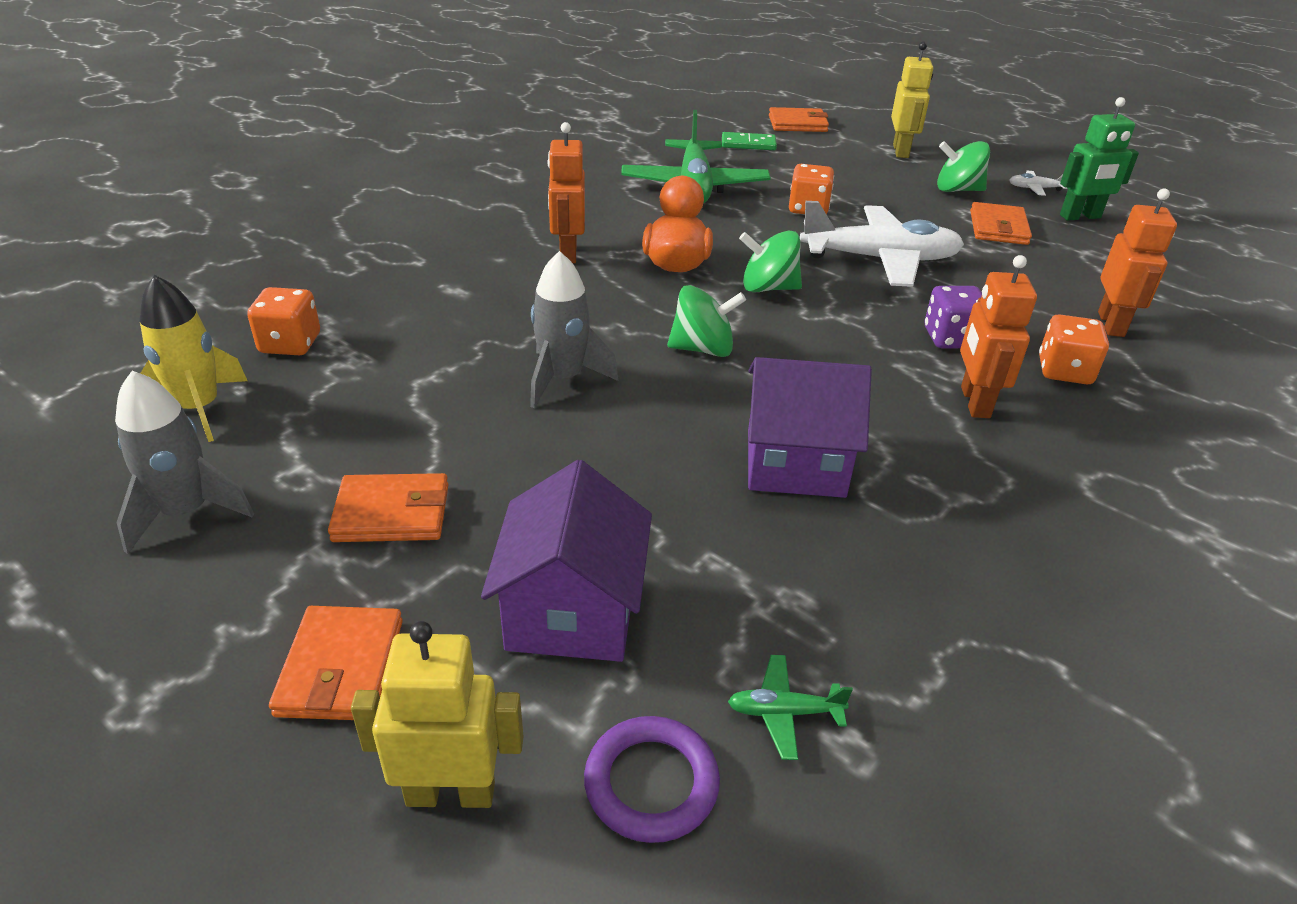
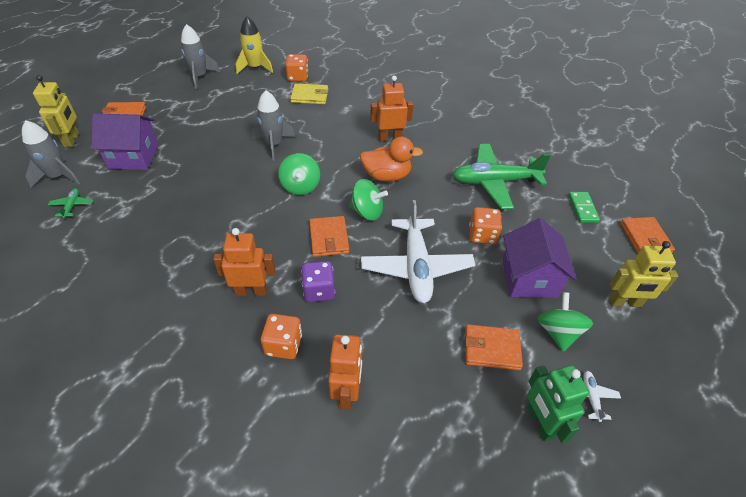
camera: 85 degrees right, 10 degrees up
orange wallet [328,473,448,542] -> orange wallet moved to [309,216,349,257]
purple ring [584,716,720,843] -> grey rocket [22,120,80,188]
green spinning top [739,231,802,293] -> green spinning top turned 105 degrees clockwise [349,179,388,221]
purple house [748,357,872,498] -> purple house moved to [502,218,577,298]
orange robot [1098,188,1177,337] -> orange robot turned 90 degrees counterclockwise [328,335,362,410]
none -> yellow wallet [290,83,328,104]

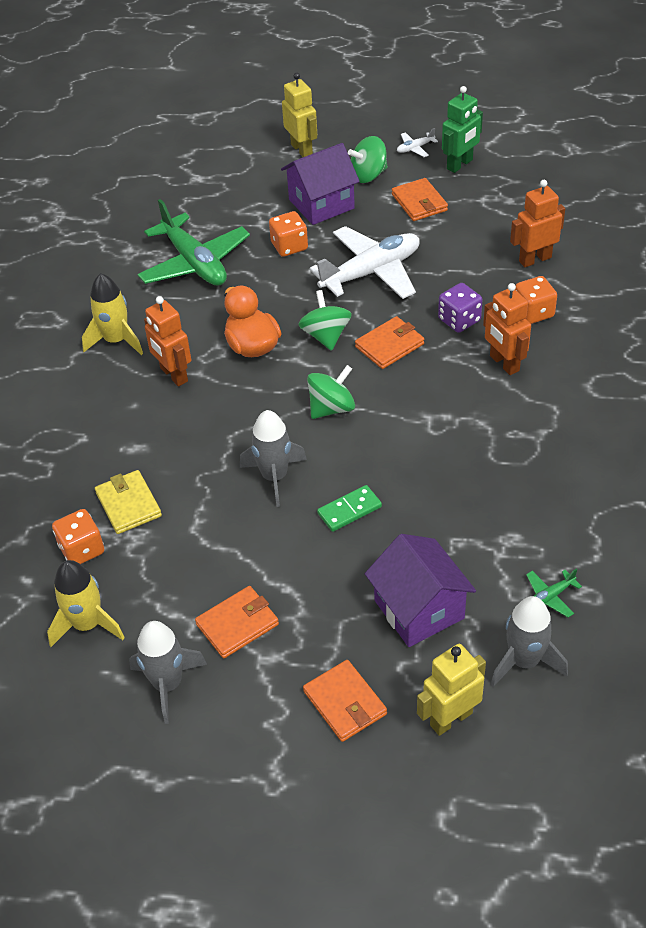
camera: 115 degrees left, 0 degrees up
green domino [568,192,600,223] -> green domino moved to [317,485,382,532]
orange wallet [620,217,675,253] -> orange wallet moved to [195,586,279,658]
none -> yellow rocket [82,273,143,355]

